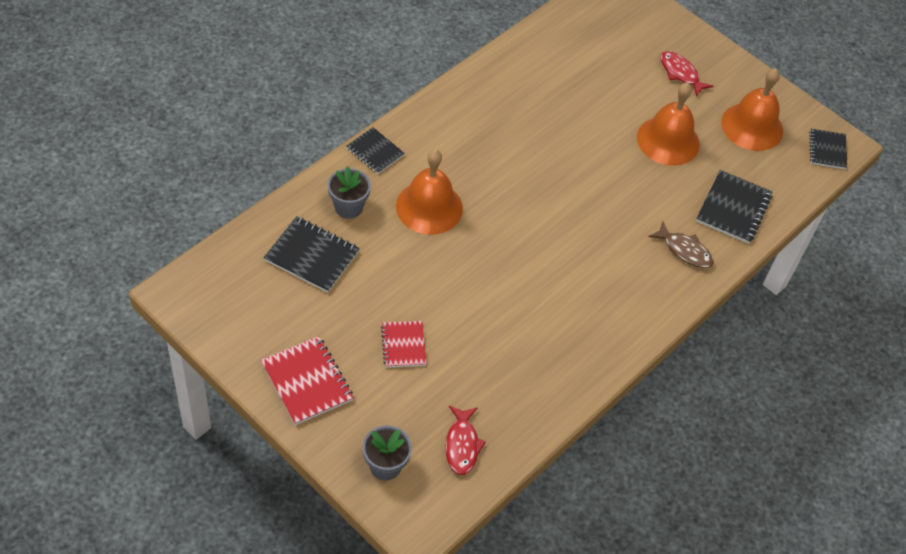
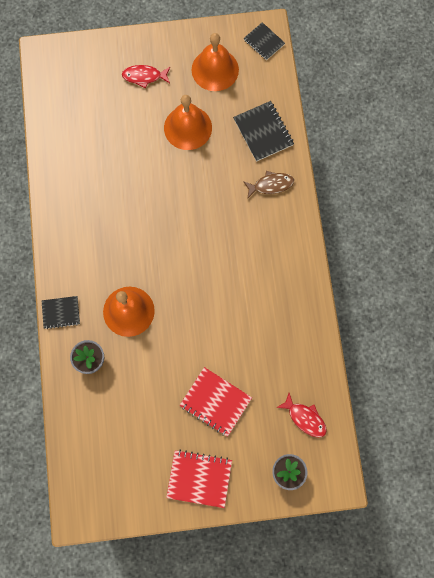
camera: 45 degrees left, 20 degrees up
black notebook [264,216,360,293] -> none
red notebook [381,321,427,368] -> red notebook [179,367,252,437], size x1.54

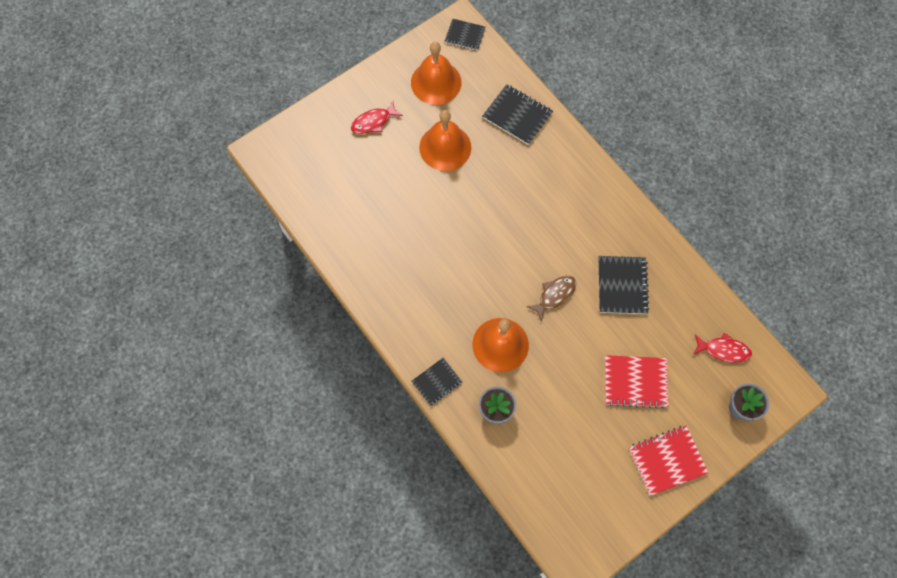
camera: 30 degrees left, 5 degrees down
brown fish [243,171,294,199] -> brown fish moved to [527,276,576,322]
none -> black notebook [598,256,649,314]

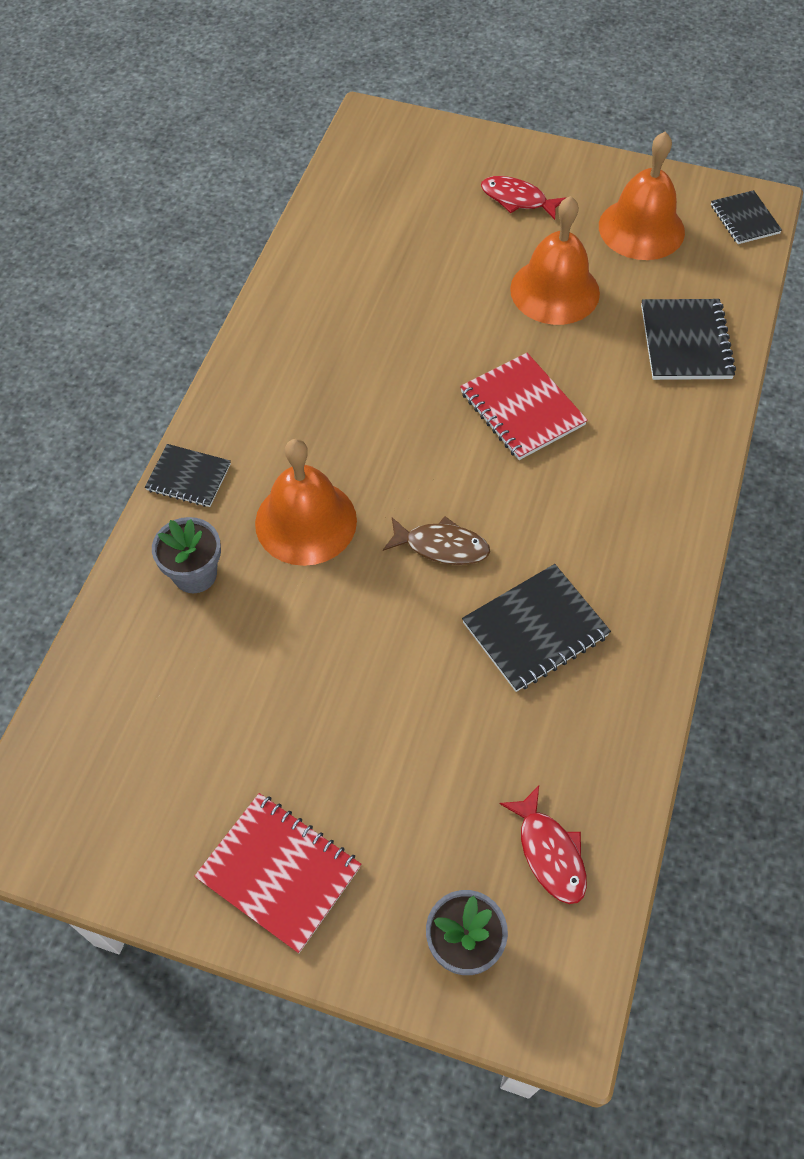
camera: 55 degrees right, 10 degrees down
red notebook [605,355,668,409] -> red notebook moved to [460,353,588,460]

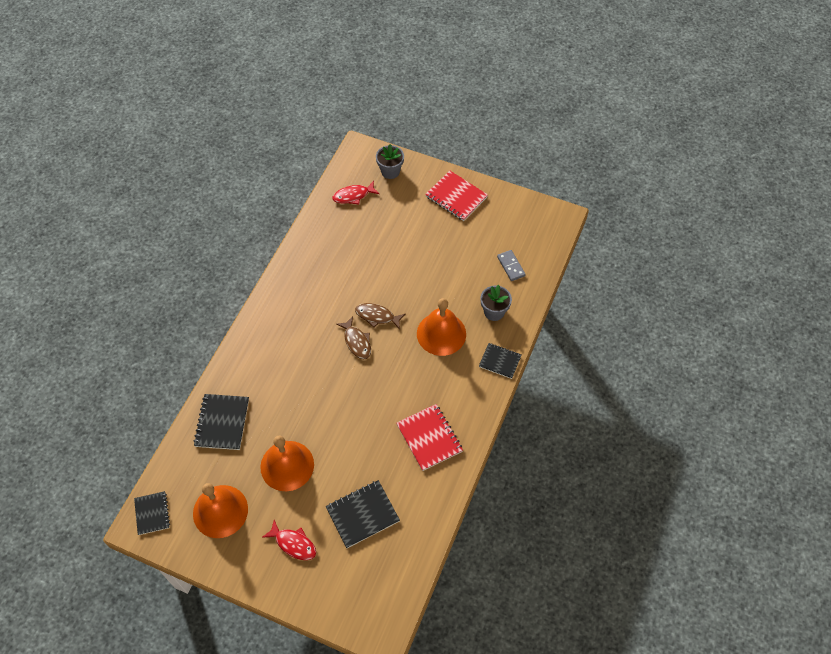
camera: 175 degrees left, 0 degrees up
red notebook [460,353,588,460] -> red notebook moved to [396,404,463,471]
black notebook [462,564,611,692] -> black notebook moved to [326,480,400,548]
red fish [499,786,587,904] -> red fish turned 90 degrees counterclockwise [333,181,379,205]
none -> brown fish [336,316,371,360]
none -> grey domino [497,250,526,281]

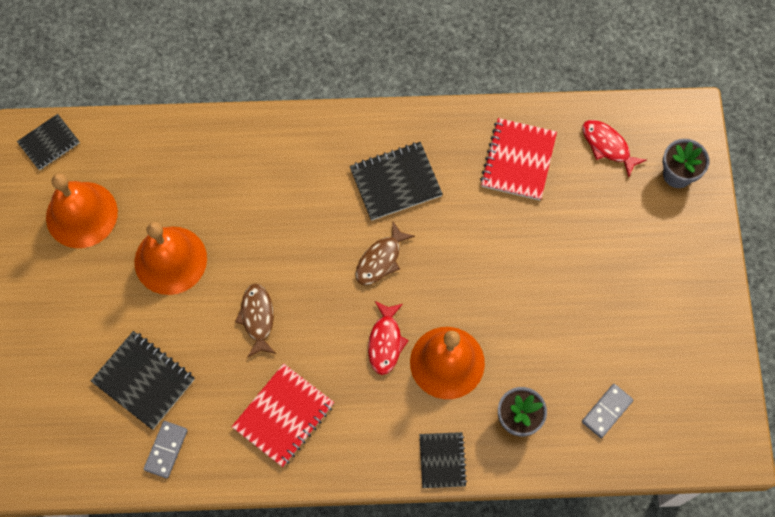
camera: 65 degrees right, 10 degrees up
black notebook [193,394,249,450] -> black notebook moved to [350,142,443,221]
red fish [262,520,316,560] -> red fish moved to [368,301,409,375]
brown fish [355,303,405,330] -> brown fish moved to [235,284,276,357]
red notebook [425,170,488,221] -> red notebook moved to [480,118,557,201]
none -> grey domino [144,421,188,478]

